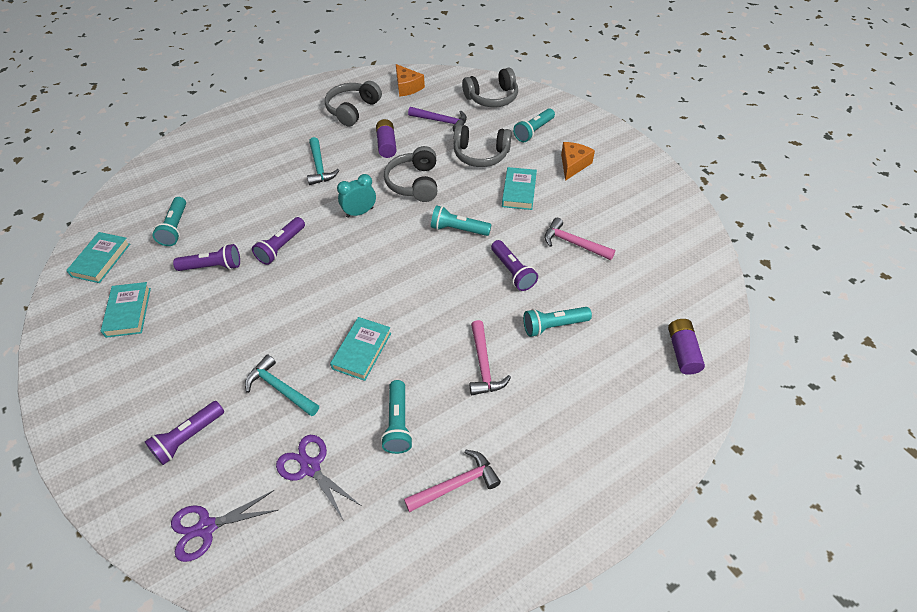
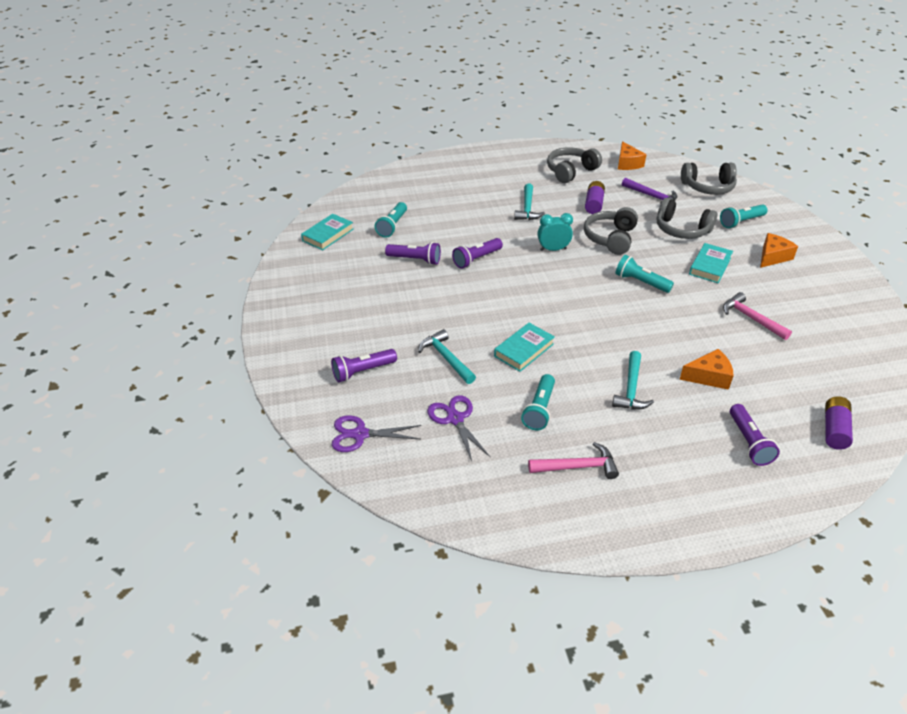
camera: 20 degrees right, 10 degrees down
turquoise book [101,282,151,338] -> none
pink hammer [470,320,511,395] -> turquoise hammer [612,351,654,409]
purple flashlight [491,240,538,291] -> purple flashlight moved to [730,404,780,466]
turquoise flashlight [523,307,592,337] -> orange cheese [679,349,734,390]

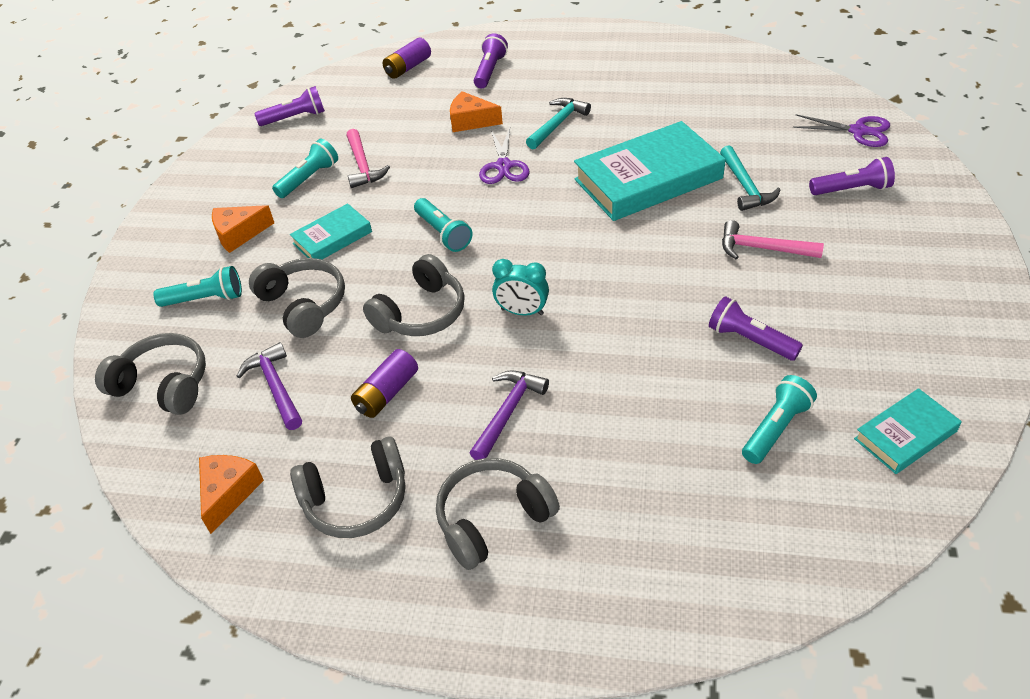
camera: 155 degrees left, 5 degrees up
purple scissors [427,395,490,461] -> purple scissors moved to [479,128,529,184]
purple flashlight [452,238,503,269] -> purple flashlight moved to [254,86,325,126]
turquoise book [494,323,555,372] -> turquoise book [574,121,726,221], size x1.91
turquoise hammer [514,183,545,220] -> purple hammer [470,371,549,460]
turquoise flashlight [521,374,555,430] -> turquoise flashlight moved to [272,139,338,198]
pink hammer [528,442,619,479] -> pink hammer moved to [722,220,824,259]
none -> grey headphones [436,458,560,570]

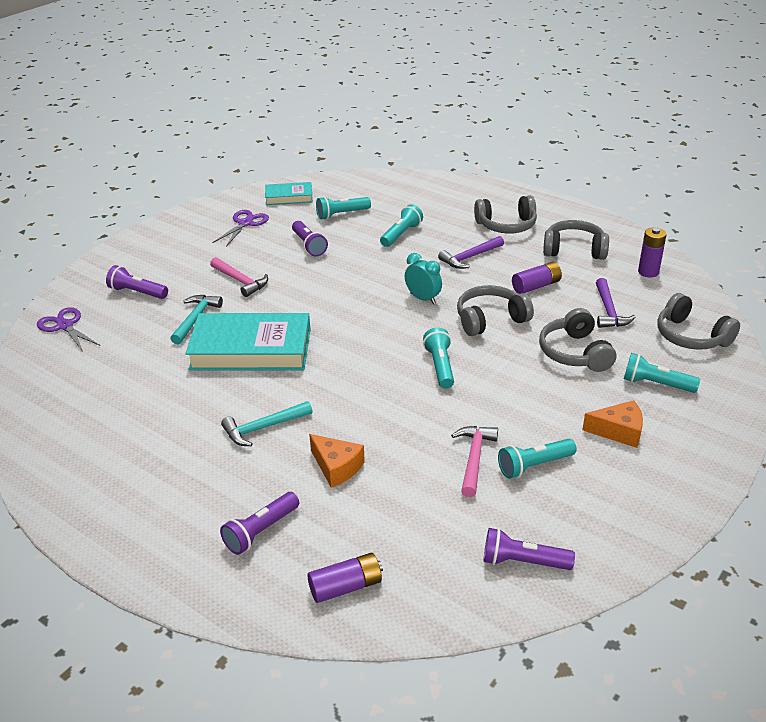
camera: 155 degrees left, 10 degrees down
orange cheese [199,455,264,534] -> purple battery [638,228,667,278]
turquoise book [290,203,372,260] -> none
purple scissors [479,128,529,184] -> purple scissors moved to [213,210,269,247]
none -> turquoise flashlight [380,204,423,247]

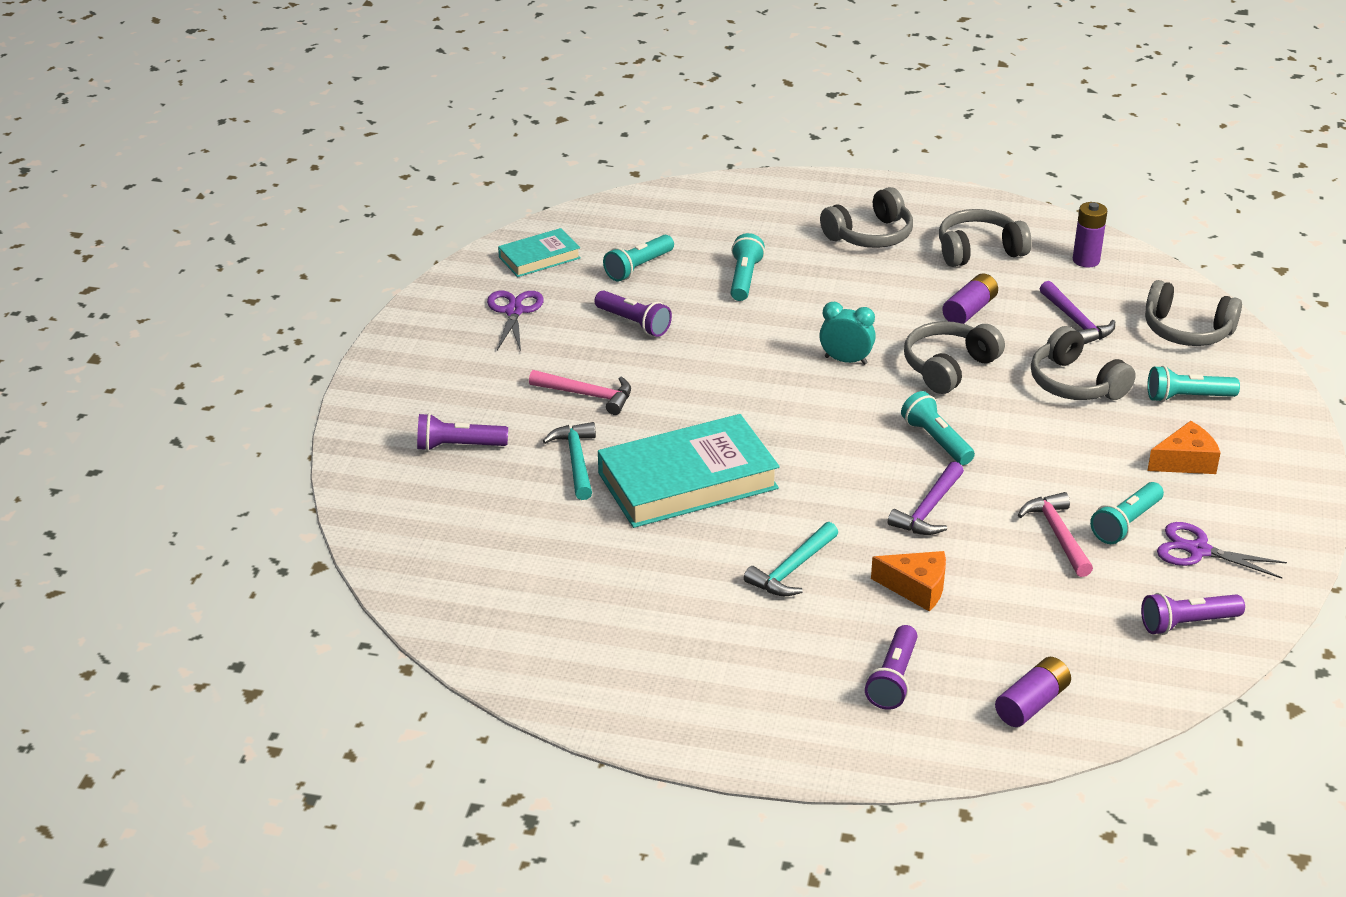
camera: 25 degrees left, 0 degrees up
purple scissors [37,307,99,352] -> purple scissors moved to [1157,522,1287,578]
purple hammer [438,236,504,269] -> purple hammer moved to [888,461,964,535]

